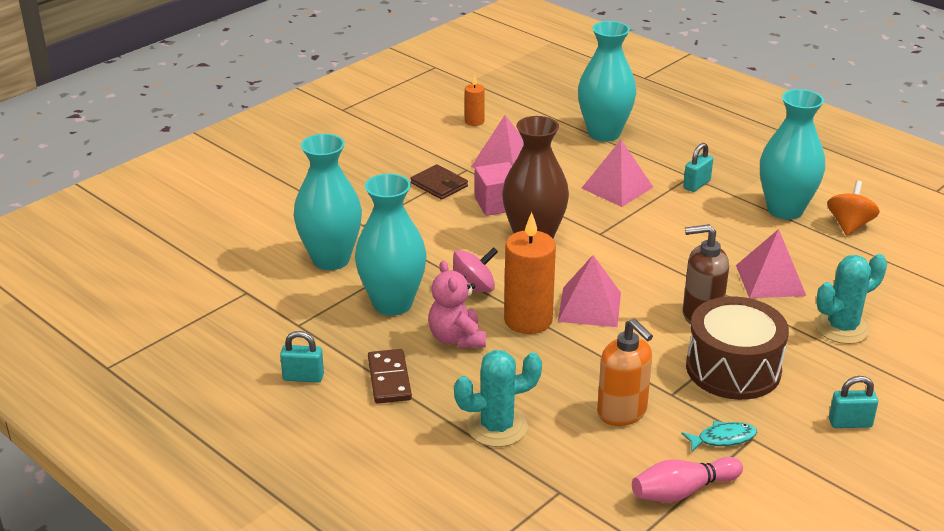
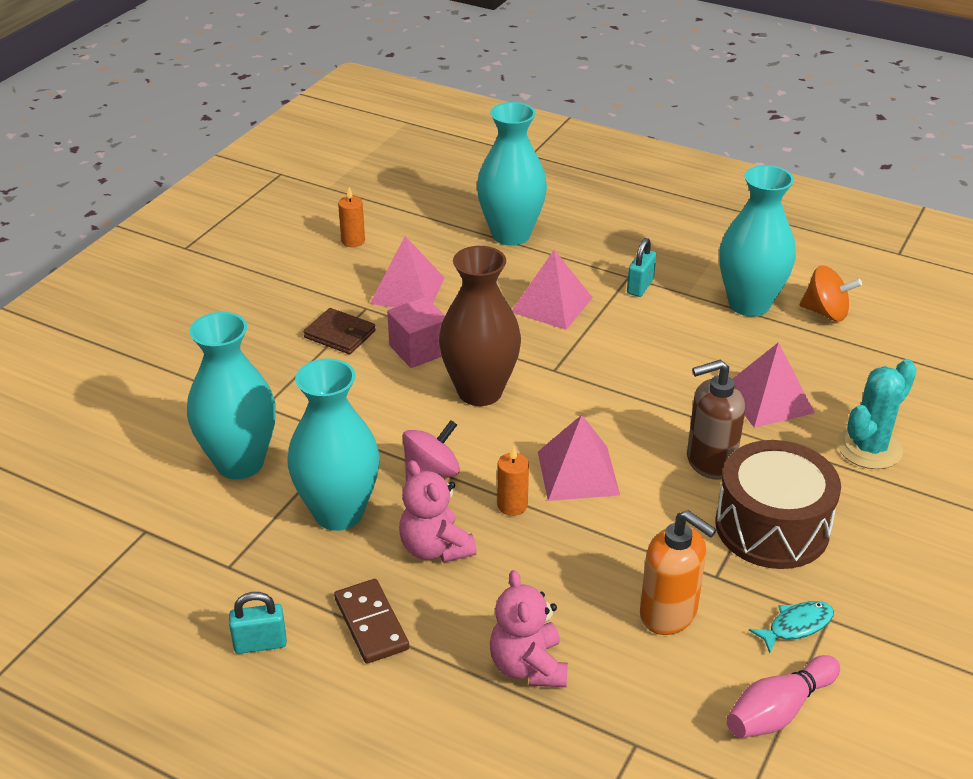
camera: 15 degrees left, 5 degrees up
turquoise cactus [454,350,542,447] -> pink teddy bear [490,570,568,687]
orange candle [504,212,556,334] -> orange candle [497,446,529,516], size x0.51
orange spinning top [827,181,880,236] -> orange spinning top turned 105 degrees clockwise [800,265,862,321]
turquoise padlock [829,376,878,428] -> none

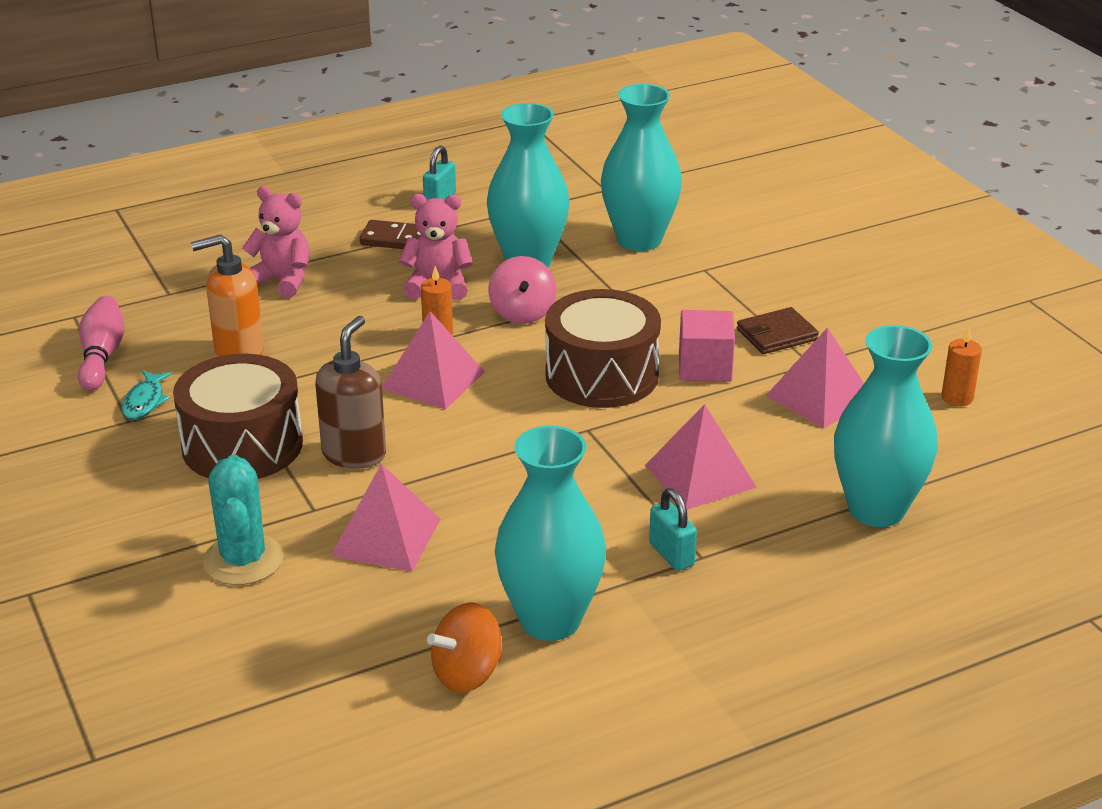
camera: 125 degrees right, 5 degrees down
brown vase [439,246,521,406] -> brown drum [545,289,661,408]

